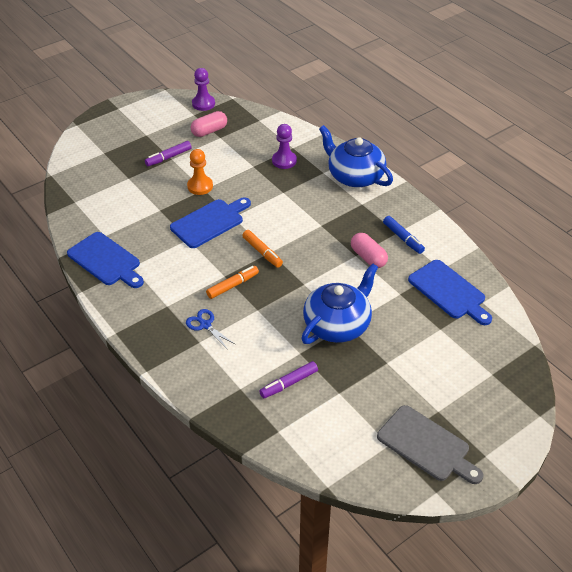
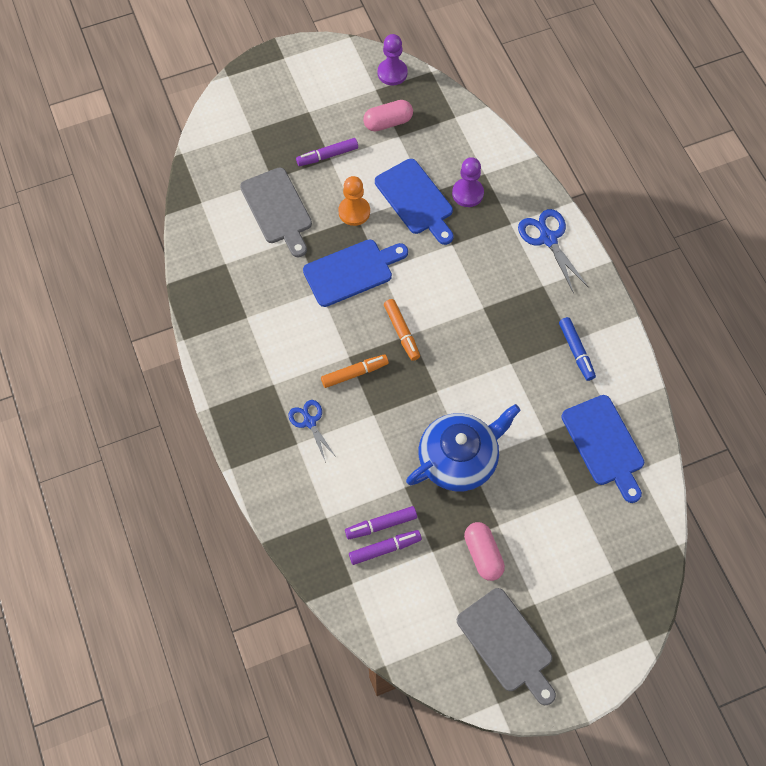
camera: 15 degrees right, 20 degrees up
blue cutting board [67,232,144,288] -> blue cutting board moved to [375,159,454,245]
blue teapot [319,125,393,187] -> blue scissors [518,209,589,294]
pink capsule [351,233,388,268] -> pink capsule moved to [464,522,505,581]
none -> grey cutting board [240,167,312,258]
none -> purple marker [349,530,422,565]

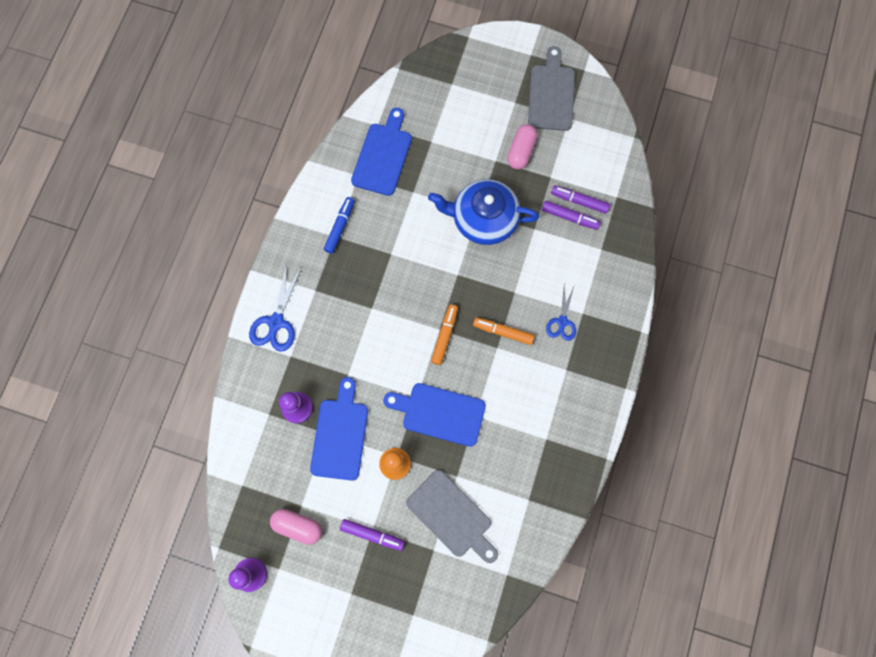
camera: 140 degrees left, 10 degrees up
grey cutting board [240,167,312,258] -> grey cutting board turned 120 degrees clockwise [406,470,498,563]

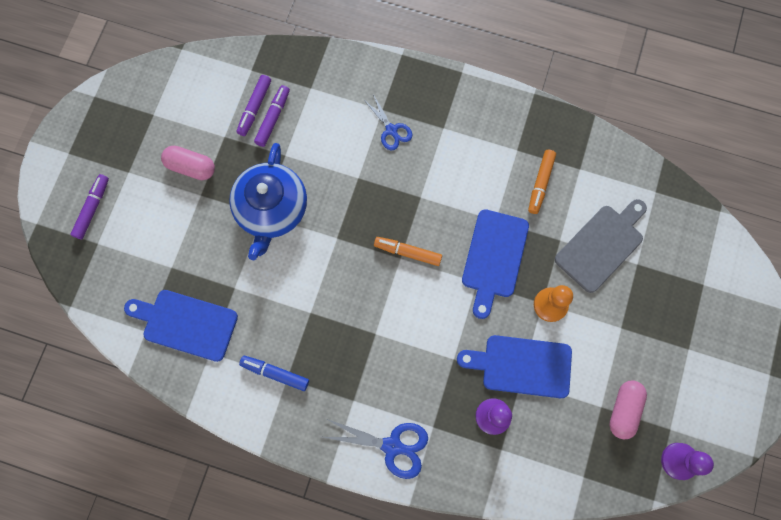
camera: 90 degrees left, 0 degrees up
purple marker [340,519,405,551] -> purple marker moved to [70,174,109,239]
orange marker [473,317,535,345] -> orange marker moved to [528,150,556,214]
grey cutting board [528,46,575,131] -> none
blue scissors [546,284,576,341] -> blue scissors turned 45 degrees clockwise [363,94,412,150]

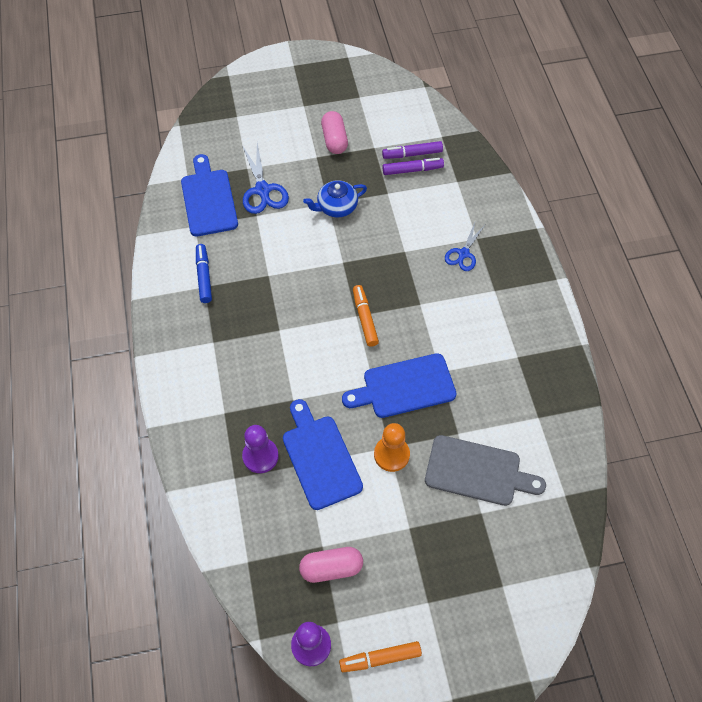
camera: 60 degrees right, 15 degrees down
purple marker [70,174,109,239] -> none
blue teapot [229,143,307,260] -> blue teapot [303,180,367,217], size x0.59
blue scissors [323,419,428,479] -> blue scissors moved to [242,143,289,214]
orange marker [528,150,556,214] -> orange marker moved to [339,641,422,672]

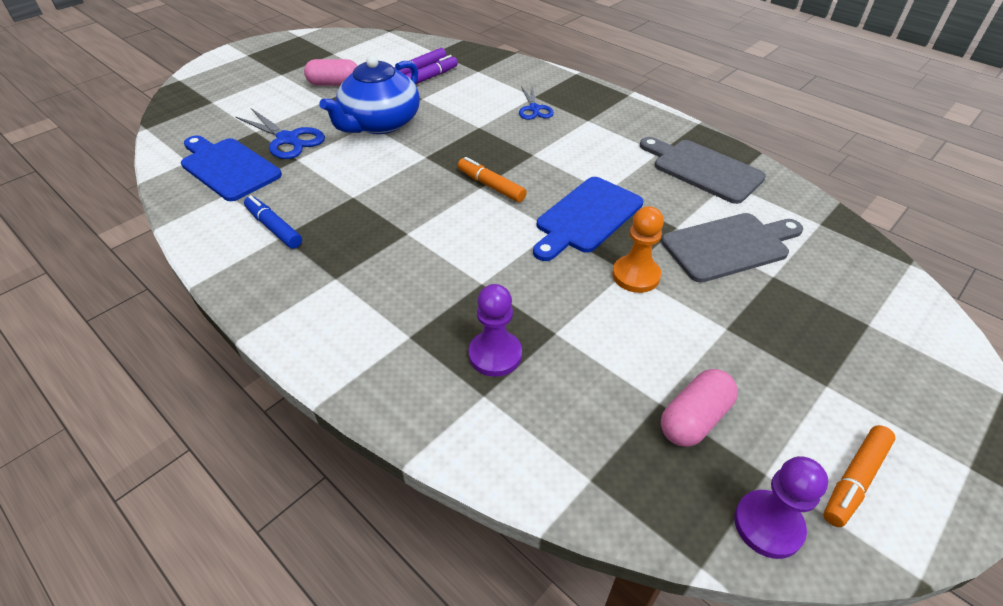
camera: 35 degrees left, 15 degrees down
blue cutting board [283,399,363,510] -> none
blue teapot [303,180,367,217] -> blue teapot [319,56,420,134], size x1.71
pink capsule [321,111,348,154] -> pink capsule turned 45 degrees counterclockwise [304,59,358,86]
none -> grey cutting board [640,137,766,204]

